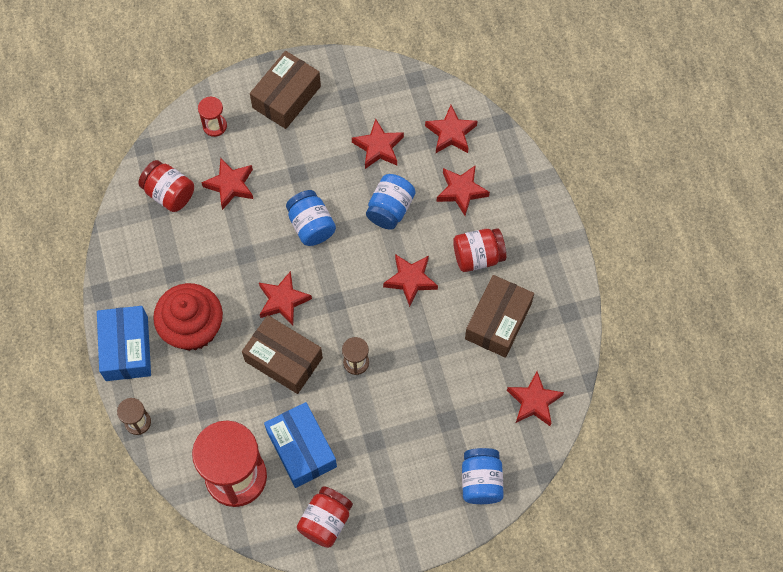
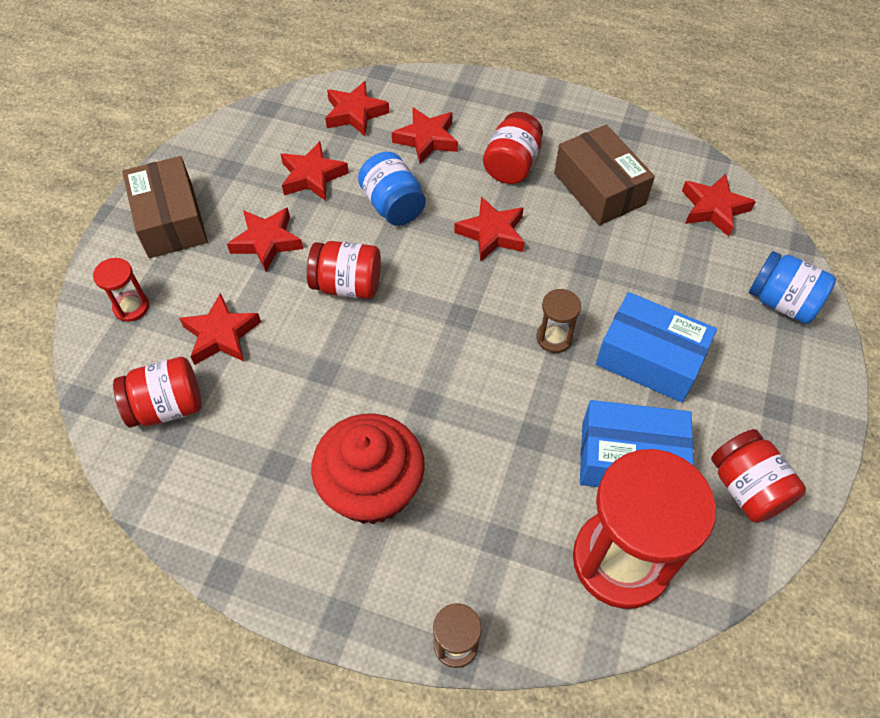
camera: 55 degrees left, 10 degrees down
blue box [97,306,151,381] -> blue box moved to [596,292,717,403]
brown box [242,315,323,394] -> none
red star [259,271,312,325] -> red star moved to [227,207,303,272]
blue jar [286,190,336,246] -> red jar [307,241,381,299]

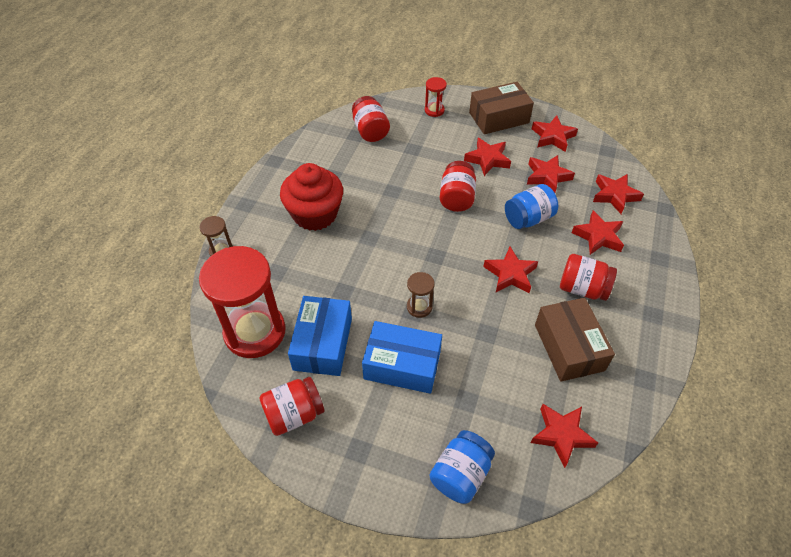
camera: 90 degrees right, 5 degrees down
red star [179,293,261,365] -> red star moved to [532,116,578,152]
brown box [554,125,655,226] -> brown box turned 75 degrees counterclockwise [535,298,615,382]
blue box [596,292,717,403] -> blue box turned 75 degrees clockwise [362,321,442,394]

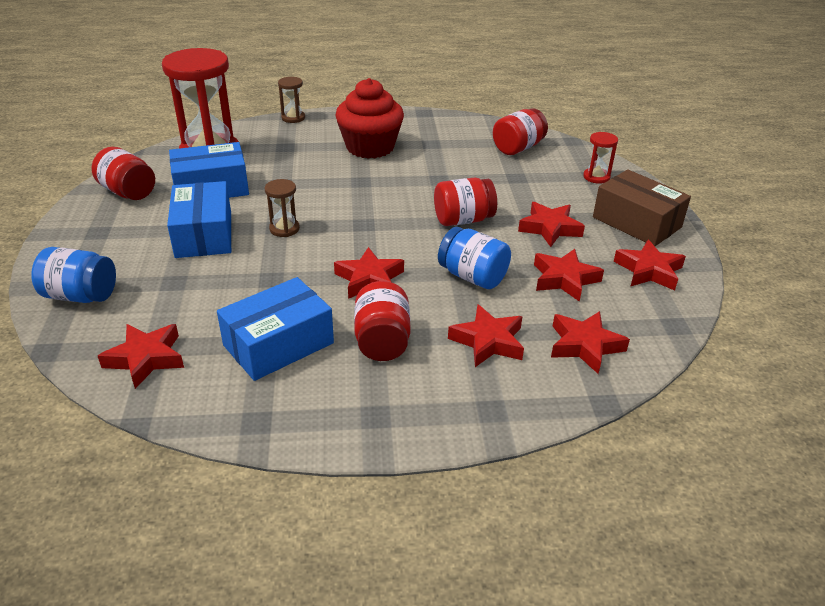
camera: 65 degrees right, 15 degrees down
brown box [535,298,615,382] -> blue box [217,277,334,381]

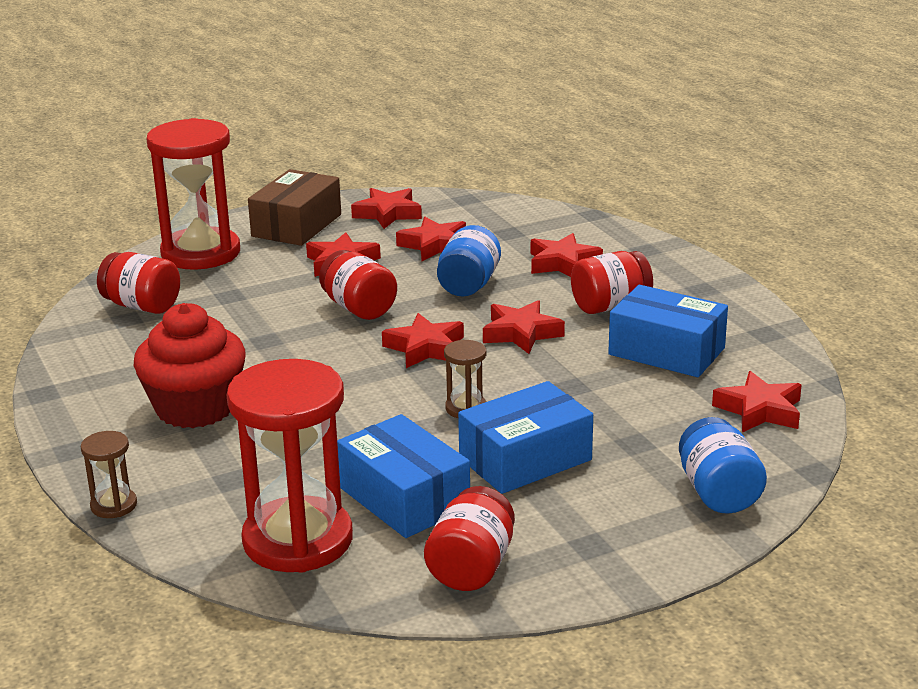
camera: 110 degrees left, 10 degrees down
red star [551,311,630,374] -> red star moved to [382,313,464,368]
red hourglass [583,132,618,184] -> red hourglass [146,118,240,270], size x2.31

